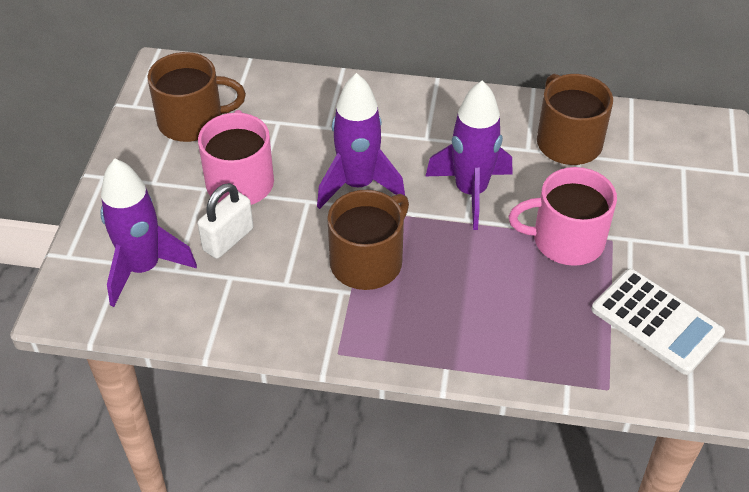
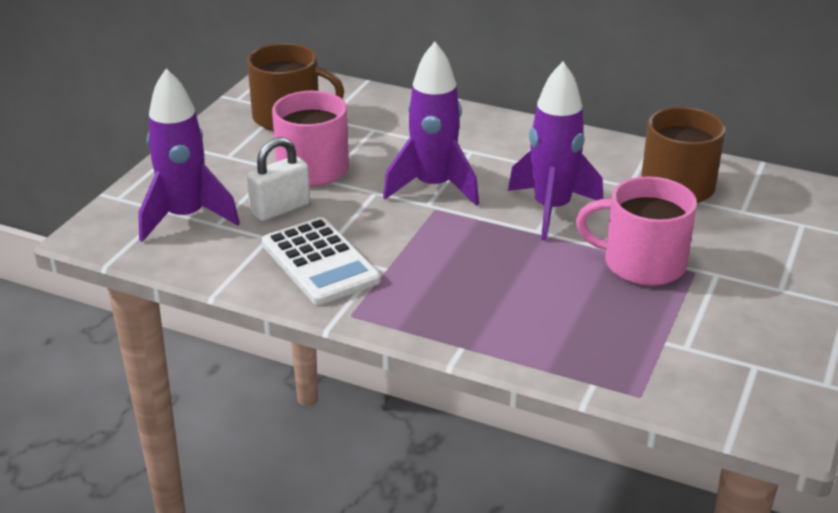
camera: 15 degrees right, 15 degrees down
brown mug [327,190,409,290] -> none
white calculator [591,269,725,375] -> white calculator moved to [262,217,381,305]

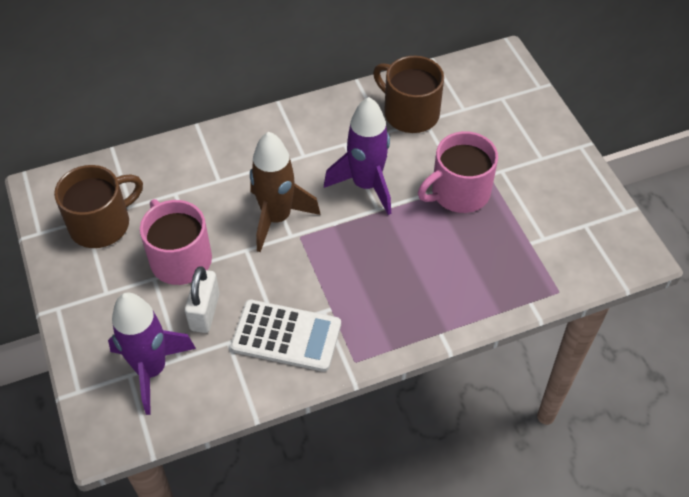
camera: 45 degrees left, 20 degrees up
purple rocket [383,42,479,206] -> brown rocket [250,131,321,252]

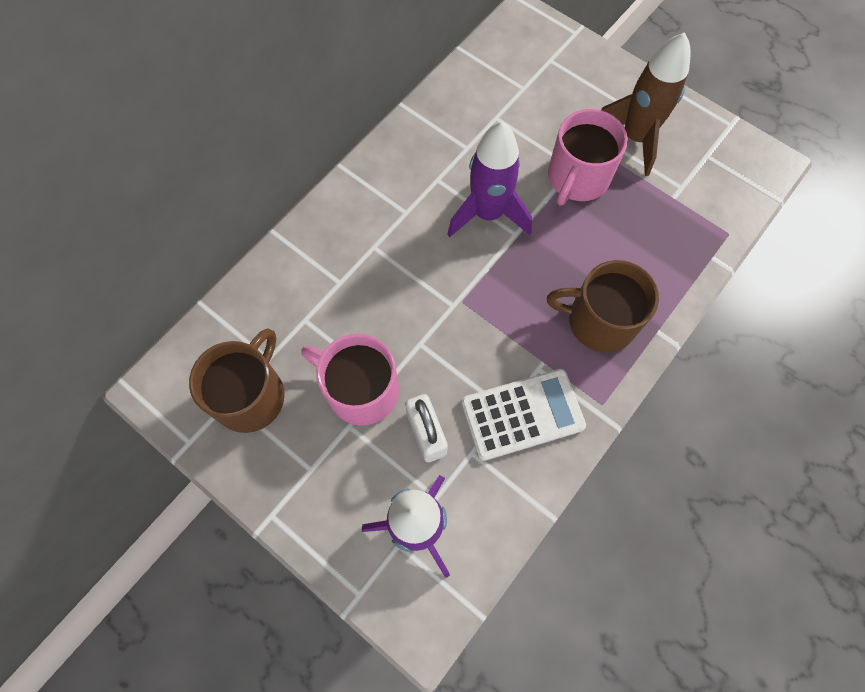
camera: 30 degrees left, 15 degrees up
brown rocket [250,131,321,252] -> brown rocket moved to [601,32,691,176]
brown mug [373,56,444,133] -> brown mug moved to [547,260,659,353]

